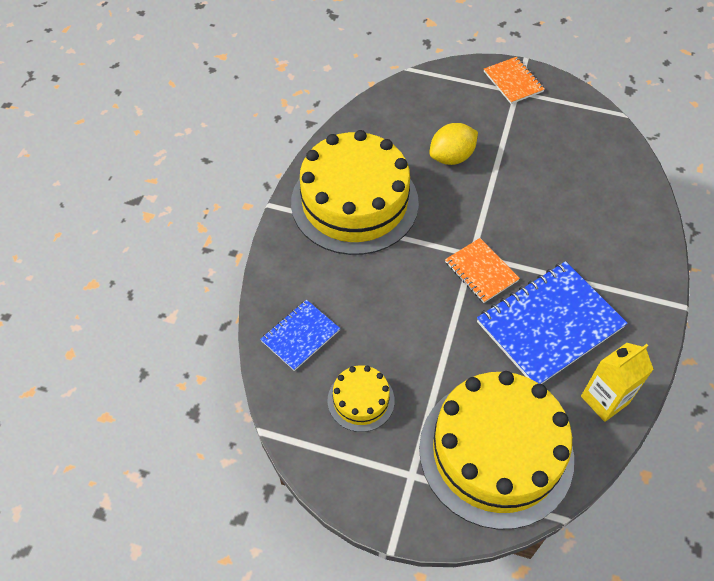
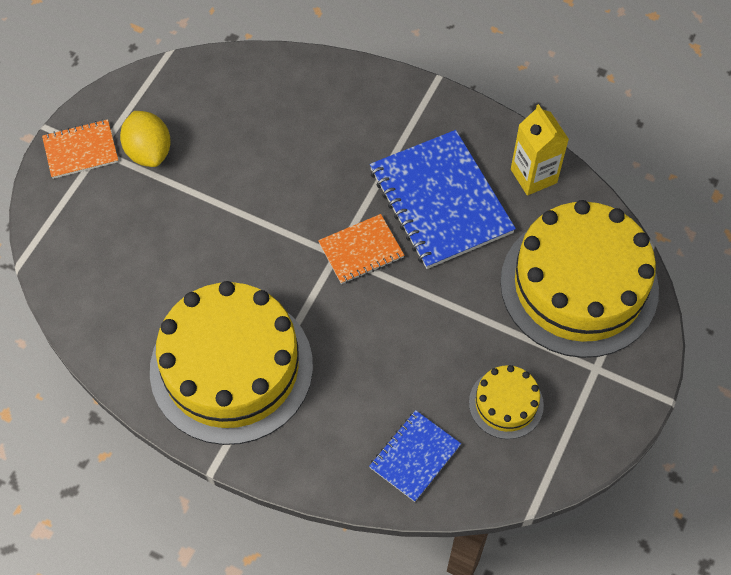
camera: 80 degrees left, 5 degrees up
blue notebook [260,300,340,371] -> blue notebook turned 75 degrees clockwise [369,410,461,502]
yellow lemon [429,123,478,165] -> yellow lemon moved to [120,111,171,167]

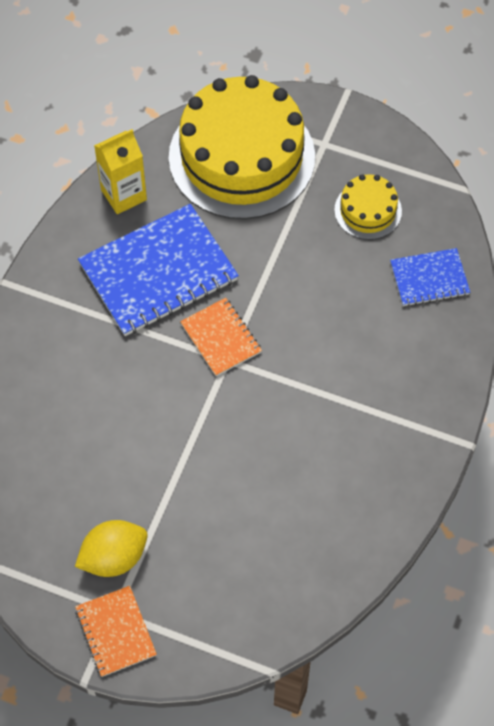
camera: 95 degrees left, 0 degrees up
yellow cake [150,281,313,445] -> none
blue notebook [369,410,461,502] -> blue notebook turned 45 degrees counterclockwise [390,248,470,306]

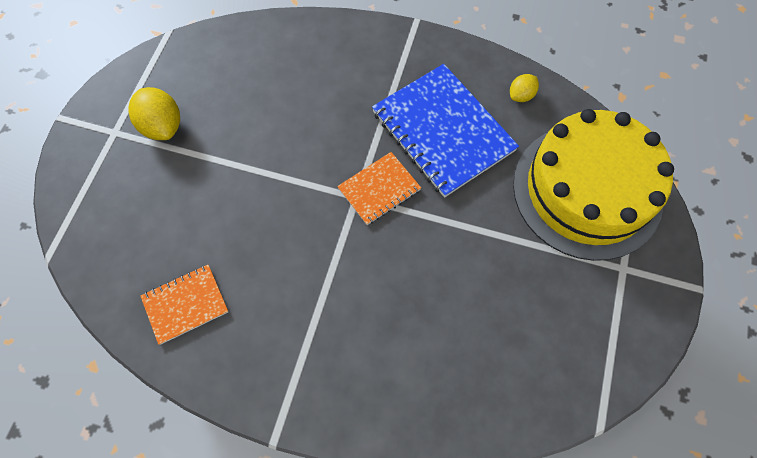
camera: 85 degrees right, 5 degrees up
orange notebook [75,586,157,677] -> orange notebook moved to [140,265,229,345]
yellow carton [94,129,147,214] -> yellow lemon [510,74,539,102]
yellow cake [334,174,402,240] -> none
blue notebook [390,248,470,306] -> none

